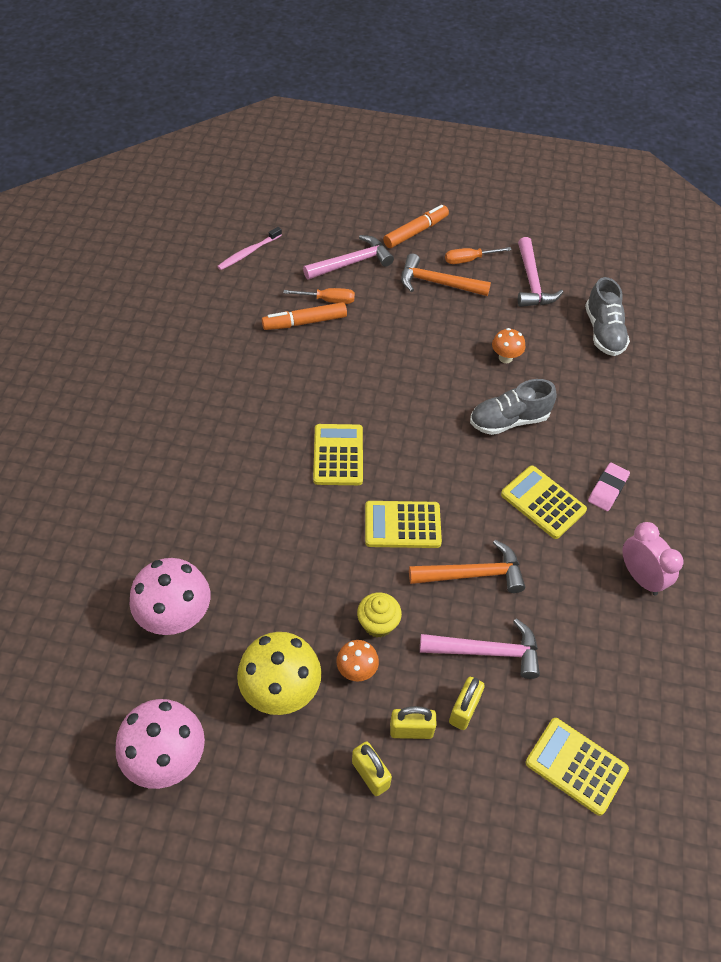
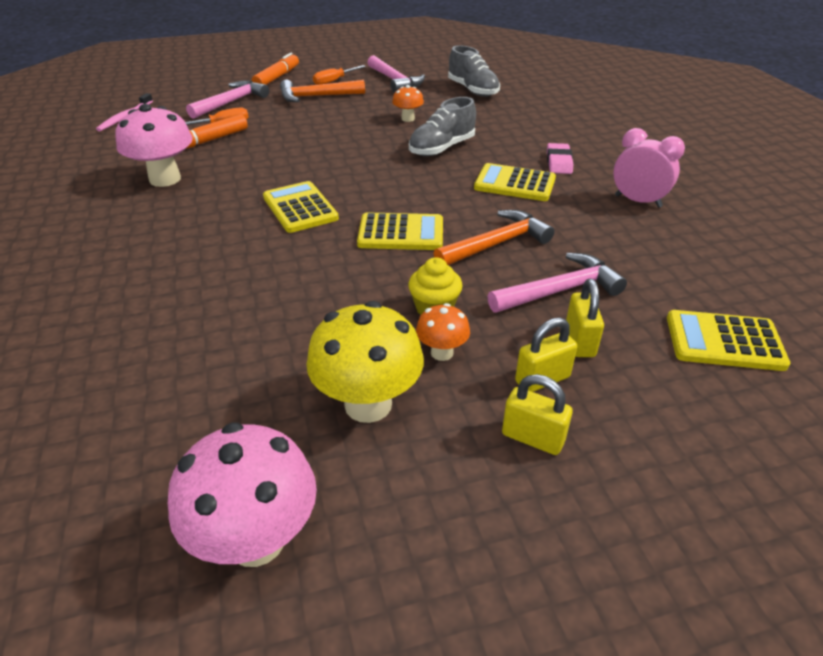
camera: 25 degrees left, 15 degrees down
pink mushroom [130,558,210,635] -> pink mushroom moved to [115,104,193,187]
yellow calculator [365,501,442,548] -> yellow calculator turned 150 degrees counterclockwise [357,212,443,250]

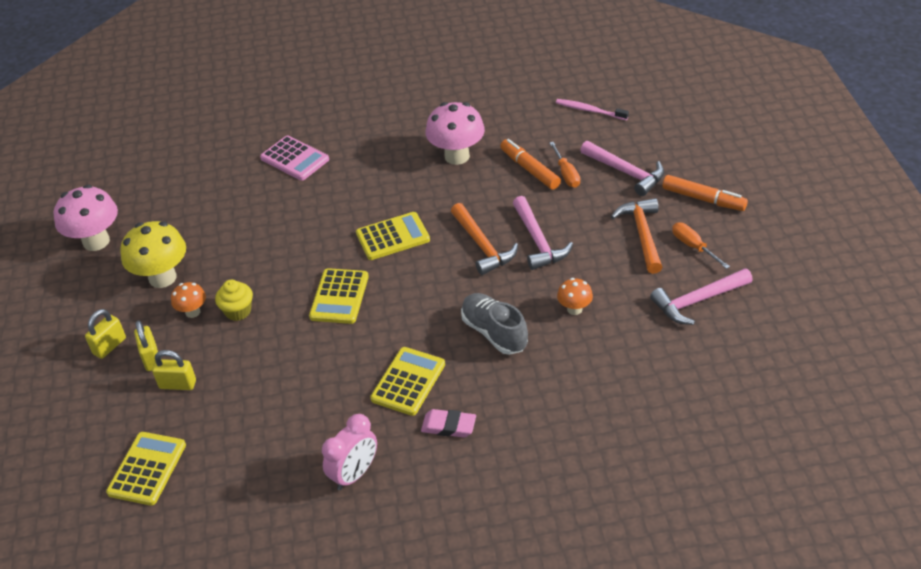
camera: 100 degrees right, 5 degrees up
orange hammer [433,210,554,265] -> orange hammer moved to [451,203,518,275]
grey shoe [448,45,500,97] -> none
pink hammer [488,253,627,313] -> pink hammer moved to [513,196,573,270]
none -> pink calculator [260,135,329,181]

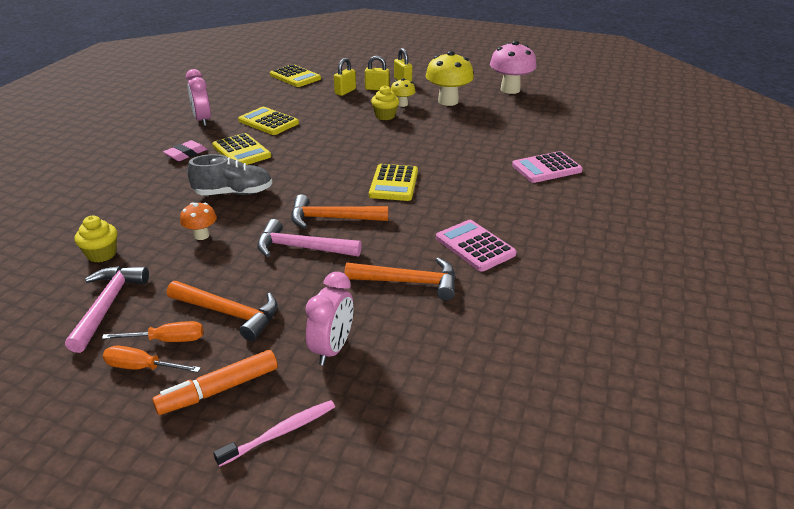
camera: 115 degrees right, 10 degrees down
orange mushroom [171,282,206,318] -> yellow mushroom [391,78,416,107]
yellow calculator [309,268,369,324] -> yellow calculator moved to [238,107,299,135]
pink mushroom [426,102,485,165] -> pink calculator [436,220,517,272]
orange marker [500,139,561,190] -> orange hammer [344,257,456,301]
orange screwdriver [549,142,580,188] -> orange screwdriver moved to [103,346,201,373]
pink toothbrush [556,99,629,120] -> pink toothbrush moved to [213,400,335,467]
pink hammer [580,141,664,196] -> pink clock [305,272,353,365]
none -> yellow cupcake [75,216,117,263]

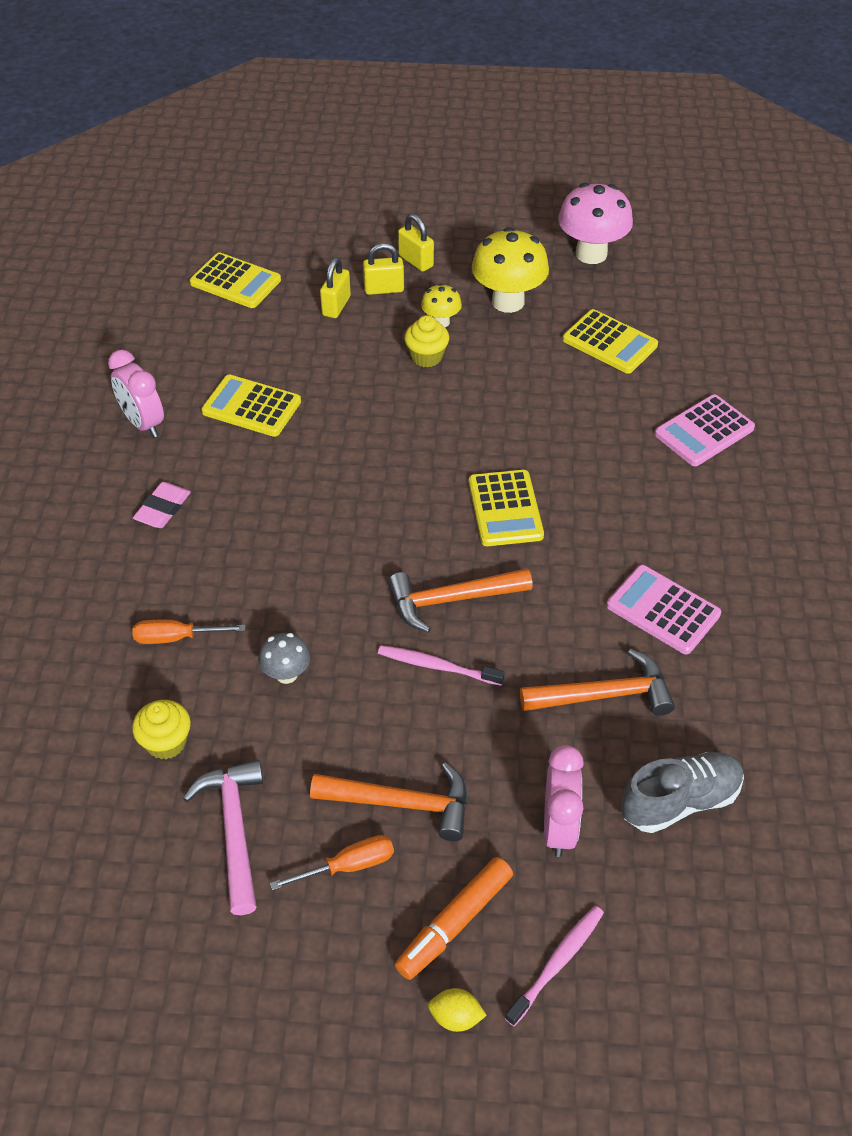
camera: 15 degrees left, 15 degrees up
orange screwdriver [103,346,201,373] -> orange screwdriver moved to [132,620,246,644]
orange mushroom [180,202,217,240] -> grey mushroom [259,633,310,684]
grey shoe [187,154,272,195] -> grey shoe moved to [621,752,744,833]
yellow calculator [212,133,271,165] -> yellow calculator moved to [563,309,658,374]
pink hammer [257,219,362,257] -> pink toothbrush [378,645,505,686]
none -> yellow lemon [428,988,487,1032]

